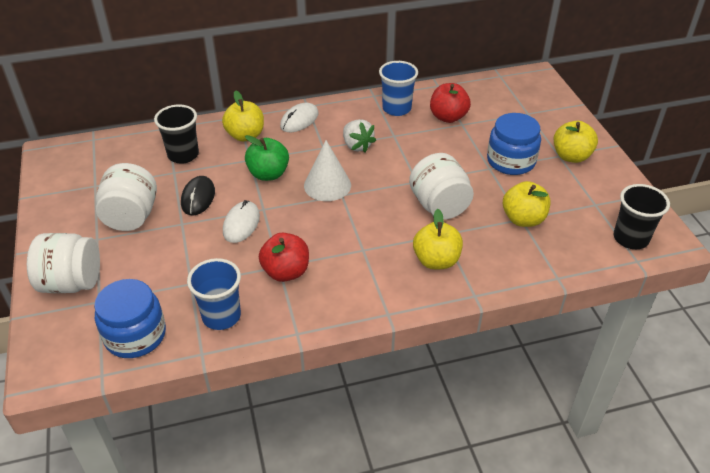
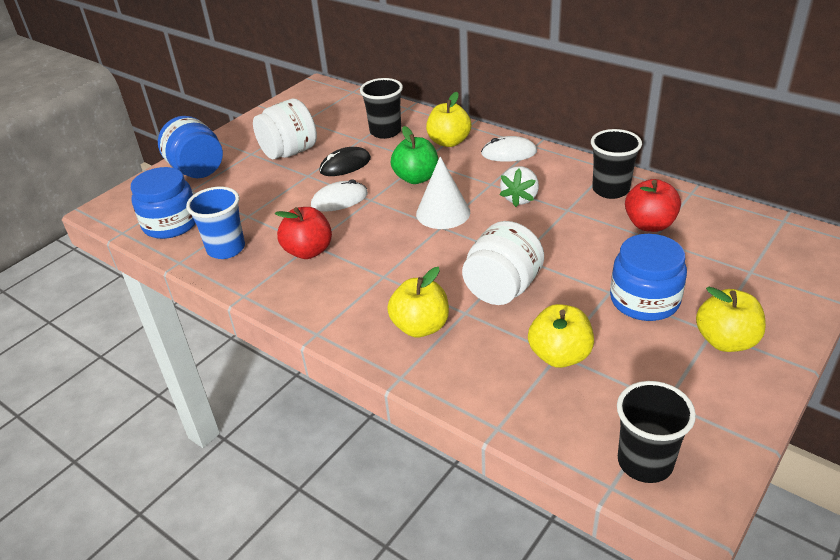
camera: 55 degrees right, 5 degrees down
white jar [27,233,100,293] -> blue jar [158,116,223,178]
blue cup [379,61,418,116] -> black cup [591,129,642,199]

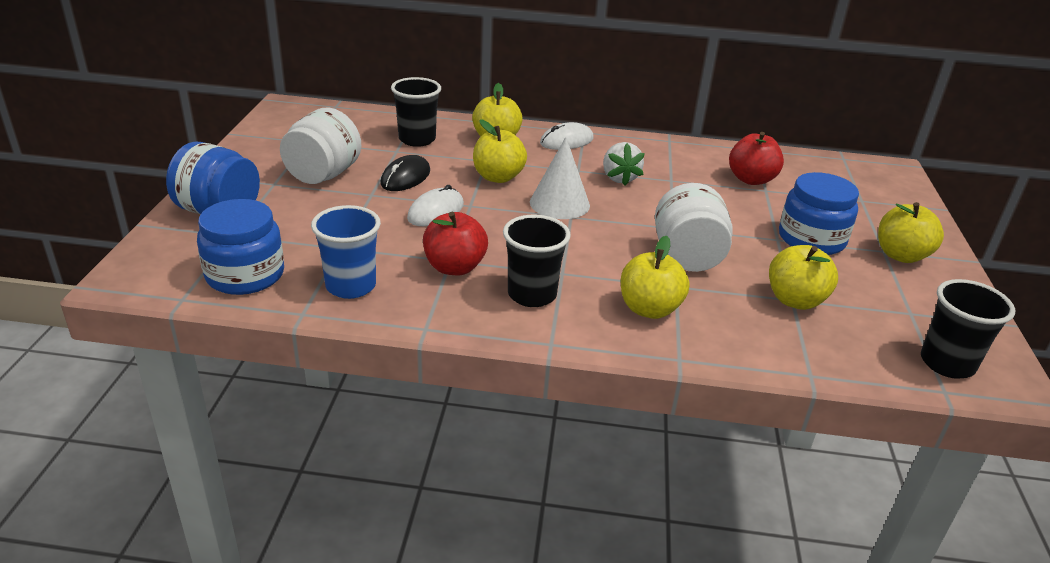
camera: 35 degrees left, 5 degrees down
green apple [391,126,439,184] -> yellow apple [473,119,527,183]
black cup [591,129,642,199] -> black cup moved to [503,215,571,307]

